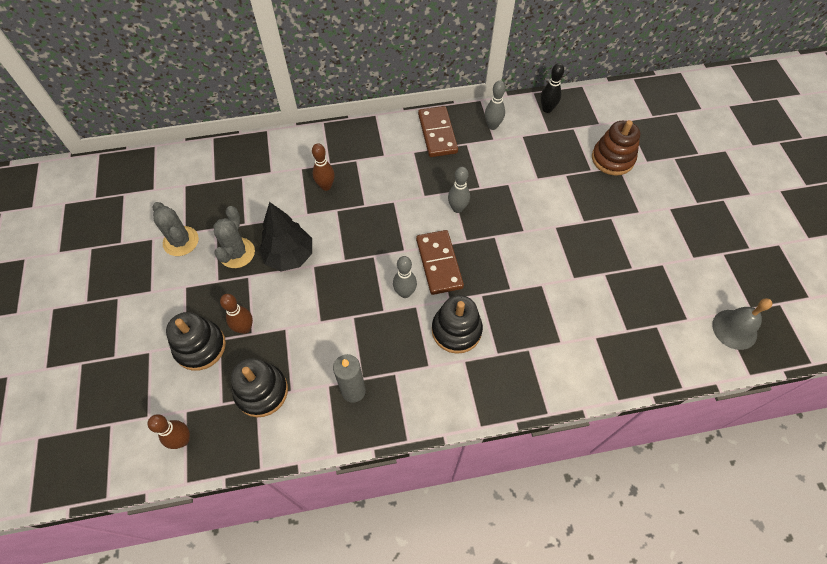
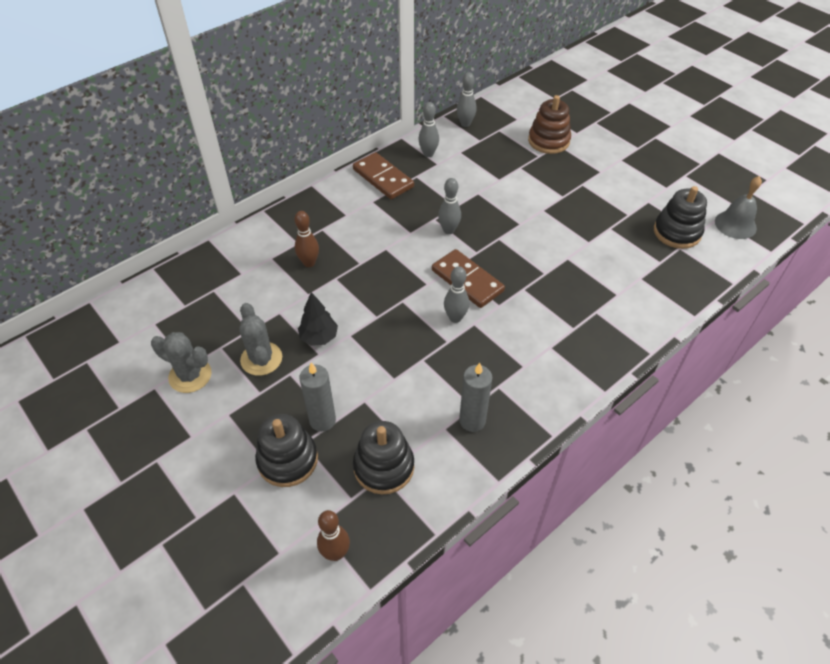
camera: 30 degrees left, 10 degrees down
brown bowling pin [220,294,253,334] -> grey candle [299,363,336,432]
black tree [259,202,312,271] -> black tree [298,292,338,346], size x0.66
black stacking toy [432,295,483,354] -> black stacking toy moved to [654,186,707,249]
black bowling pin [541,63,564,113] -> grey bowling pin [457,72,477,127]

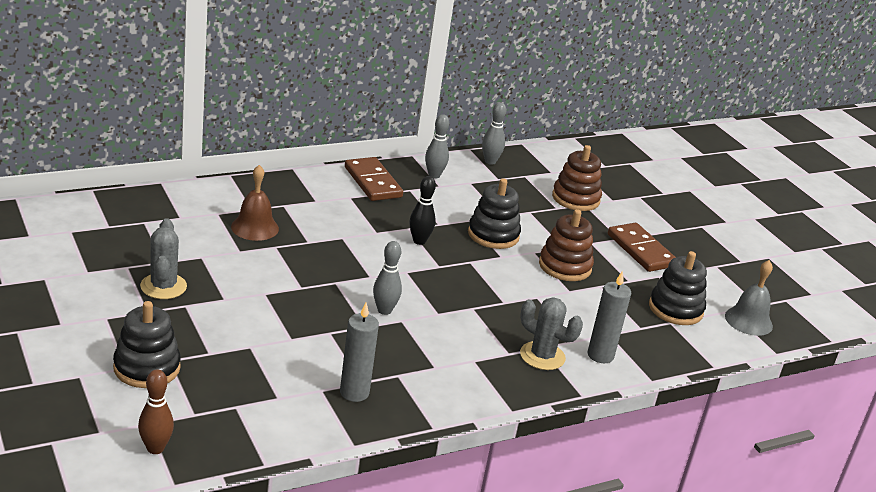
camera: 10 degrees right, 20 degrees down
grey cactus [151,332,212,393] -> grey cactus moved to [520,297,583,370]
brown bowling pin [295,211,319,267] -> brown bell [231,165,279,241]
black tree [298,292,338,346] -> none
grey candle [299,363,336,432] -> grey candle moved to [588,271,631,363]
black stacking toy [353,421,414,494] -> black stacking toy moved to [468,179,521,249]
brown domino [432,249,505,308] -> brown domino moved to [608,223,676,272]
grey bowling pin [438,178,461,234] -> black bowling pin [409,176,436,245]
none -> brown stacking toy [539,209,594,281]

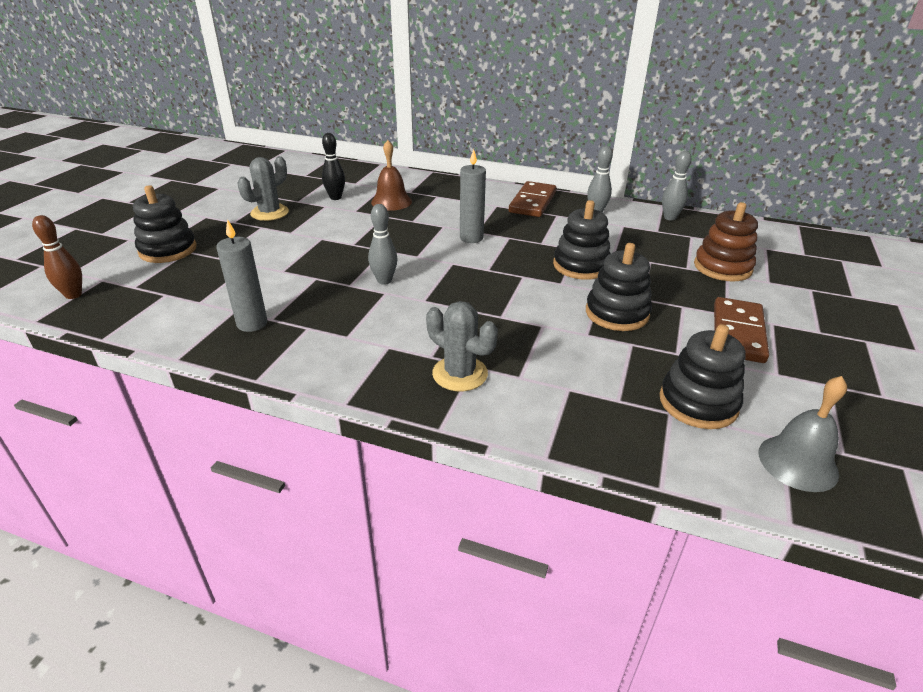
camera: 50 degrees right, 5 degrees up
black bowling pin [409,176,436,245] -> black bowling pin moved to [322,133,345,200]
grey cactus [520,297,583,370] -> grey cactus turned 45 degrees counterclockwise [426,301,498,391]
brown stacking toy [539,209,594,281] -> black stacking toy [586,243,652,331]
grey candle [588,271,631,363] -> grey candle moved to [460,149,486,243]

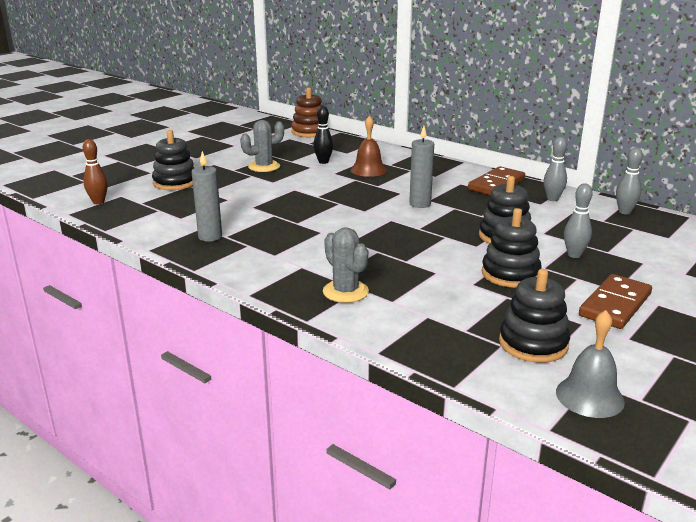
camera: 20 degrees right, 10 degrees down
grey bowling pin [368,204,398,285] -> grey bowling pin moved to [564,183,593,258]
brown stacking toy [694,202,758,282] -> brown stacking toy moved to [291,87,328,137]

